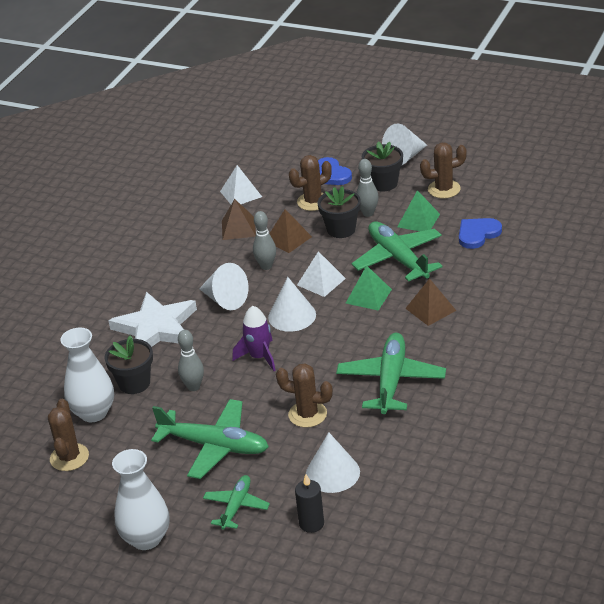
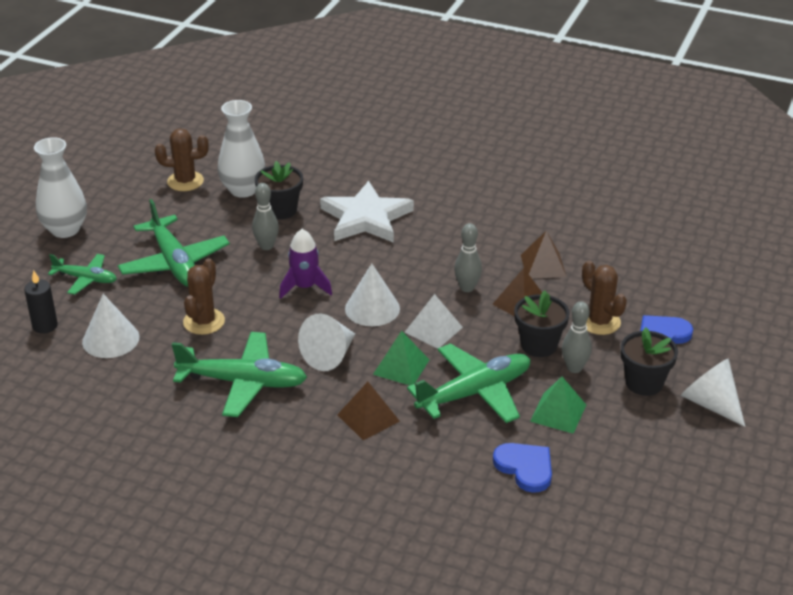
camera: 85 degrees right, 0 degrees up
green plane [151,399,269,479] -> green plane turned 45 degrees counterclockwise [118,199,230,287]
white cone [199,263,249,310] -> white cone moved to [298,313,355,371]
white pyramid [220,165,262,204] -> none
brown cactus [420,143,467,198] -> none

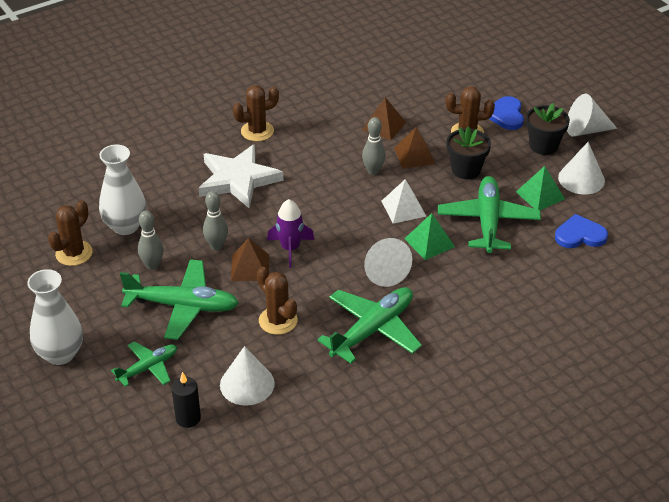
camera: 55 degrees left, 5 degrees up
black flower pot [255,161,303,220] -> none
brown pyramid [337,382,400,440] -> brown pyramid moved to [231,238,269,281]
white cone [345,263,400,326] -> white cone moved to [558,142,605,194]
grey bowling pin [562,301,592,373] -> grey bowling pin moved to [138,211,164,270]
none -> brown cactus [233,85,279,141]

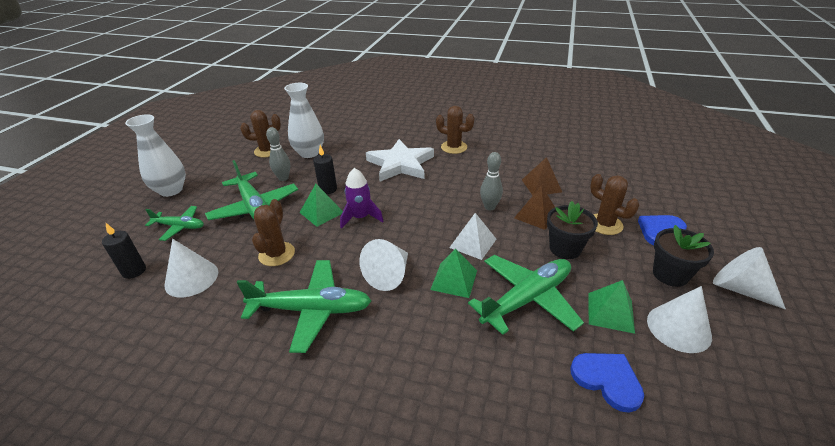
camera: 50 degrees right, 5 degrees down
grey bowling pin [203,191,228,250] -> black candle [313,145,337,194]
brown pyramid [231,238,269,281] -> green pyramid [299,184,343,227]

